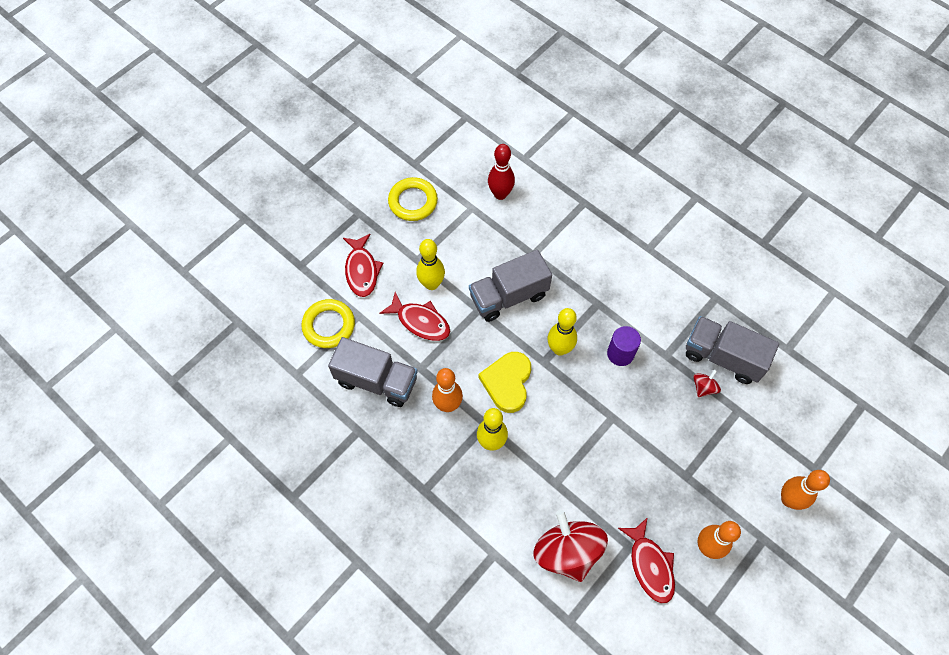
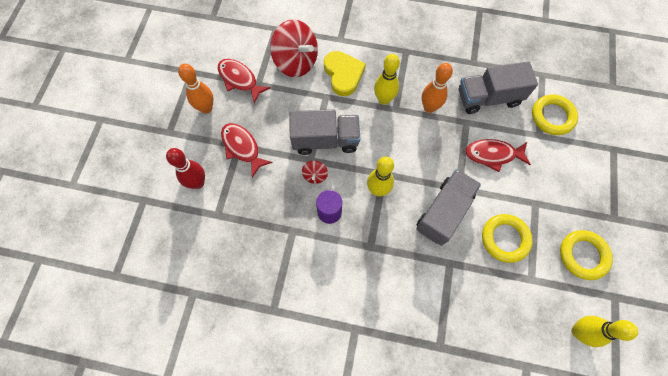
camera: 150 degrees right, 5 degrees up
red fish [343,234,383,297] -> red fish moved to [221,123,273,177]
yellow bowling pin [416,239,445,290] -> yellow bowling pin moved to [571,316,638,347]
yellow heart [478,352,531,413] -> yellow heart moved to [324,51,366,96]
red bowling pin [488,144,515,200] -> red bowling pin moved to [166,148,205,189]
grey truck [686,316,779,384] -> grey truck moved to [289,109,361,155]
red spinning top [693,369,721,397] -> red spinning top moved to [302,160,328,184]
orange bowling pin [781,470,830,510] -> none
none -> yellow ring [482,214,533,263]

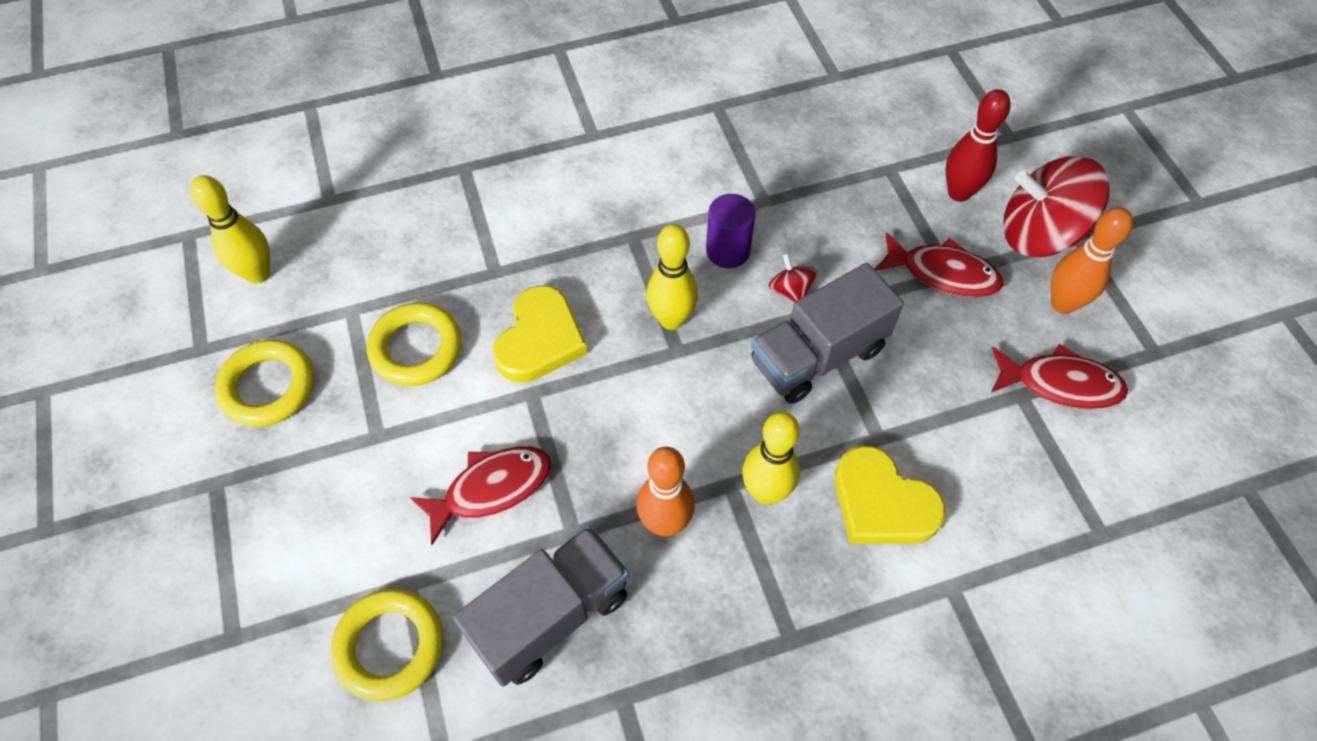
camera: 150 degrees right, 10 degrees down
red spinning top [270,19,318,77] -> red spinning top moved to [1003,156,1110,257]
grey truck [416,169,481,246] -> yellow heart [493,285,588,383]

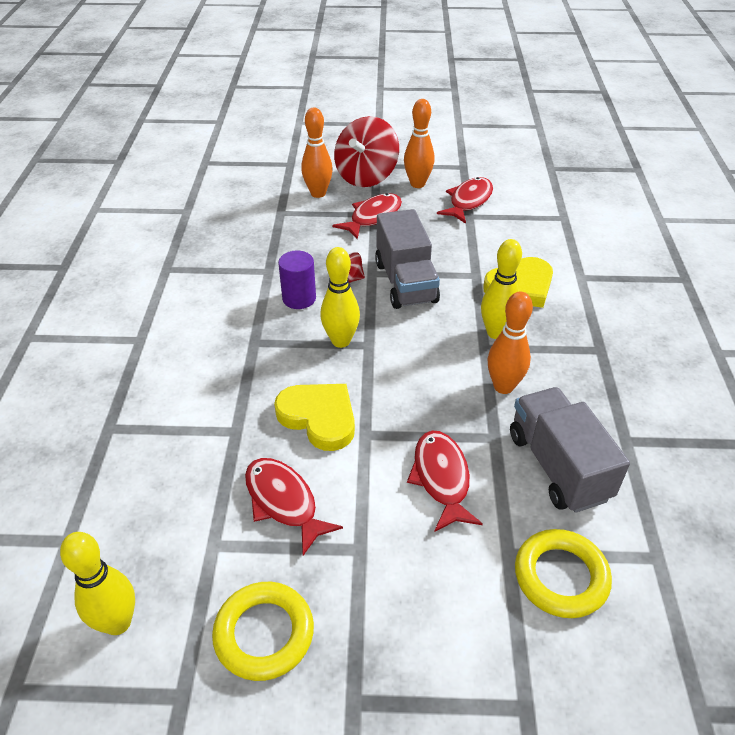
camera: 70 degrees left, 15 degrees down
yellow ring [367,302,462,386] -> red fish [245,458,343,555]
red bowling pin [946,89,1011,202] -> orange bowling pin [301,108,333,198]

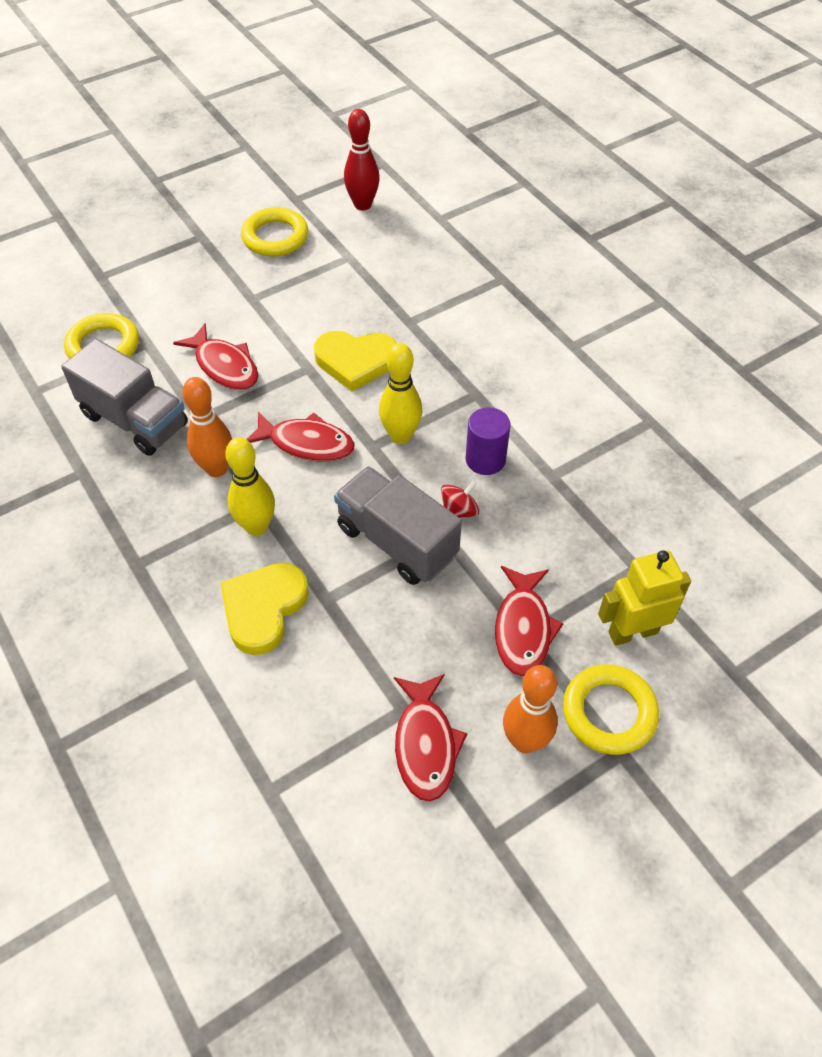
camera: 145 degrees right, 10 degrees up
yellow bowling pin [60,532,135,635] -> red bowling pin [344,109,380,210]
red fish [245,458,343,555] -> red fish moved to [246,411,355,461]
orange bowling pin [301,108,333,198] -> yellow robot [598,550,691,646]
red spinning top [334,116,399,187] -> yellow ring [563,664,659,755]

